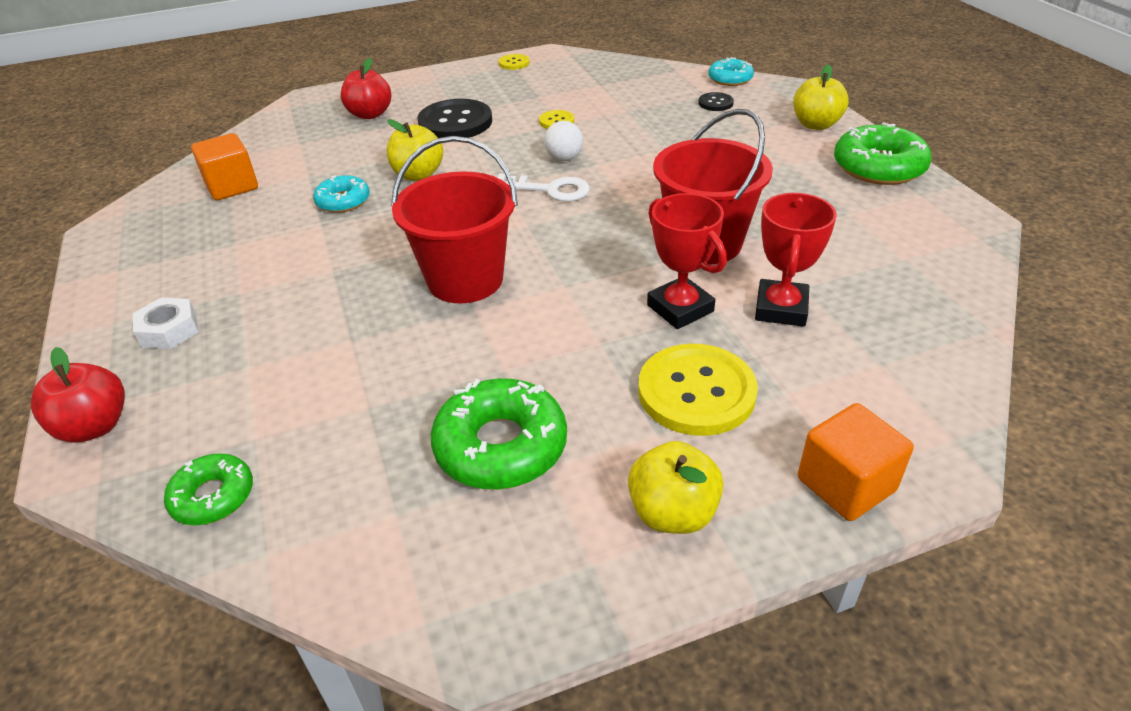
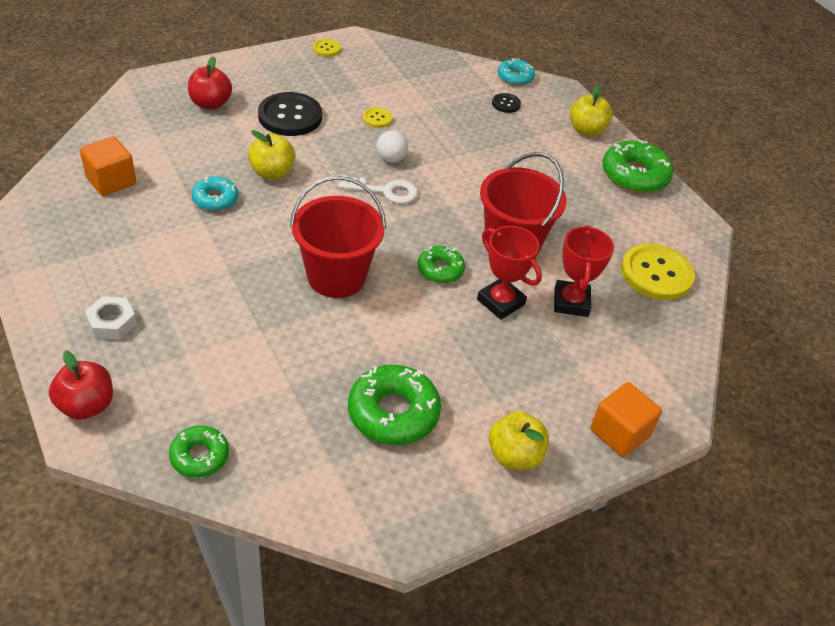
camera: 15 degrees left, 5 degrees up
yellow button [638,344,758,436] -> yellow button moved to [621,243,695,300]
none -> green donut [418,246,465,283]

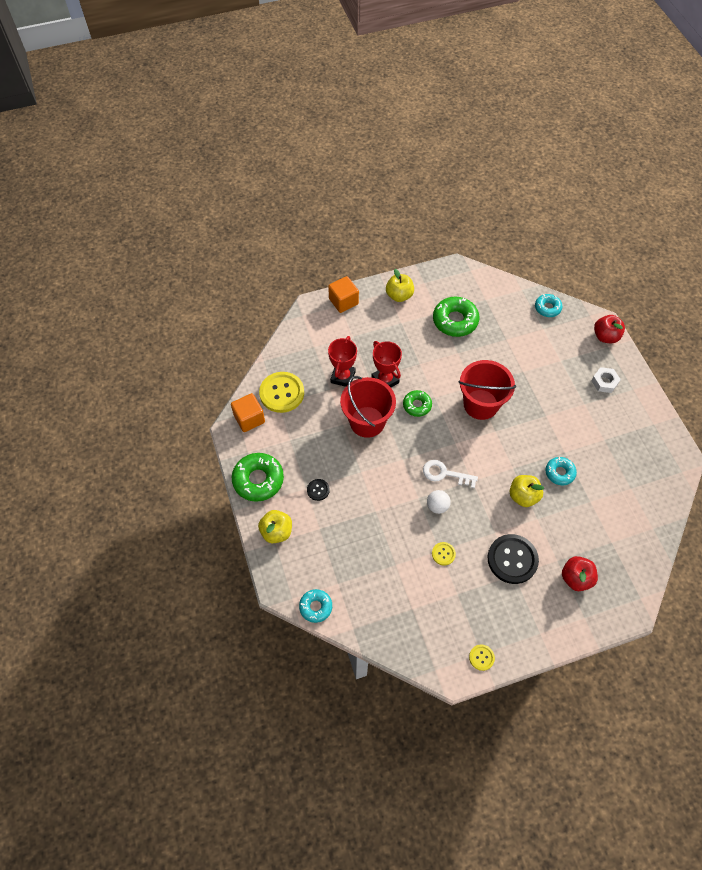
camera: 165 degrees left, 15 degrees up
orange cube [80,136,136,196] -> orange cube moved to [231,393,265,432]
green donut [169,426,229,478] -> turquoise donut [535,294,562,317]
black button [492,93,521,113] -> black button moved to [307,479,330,501]

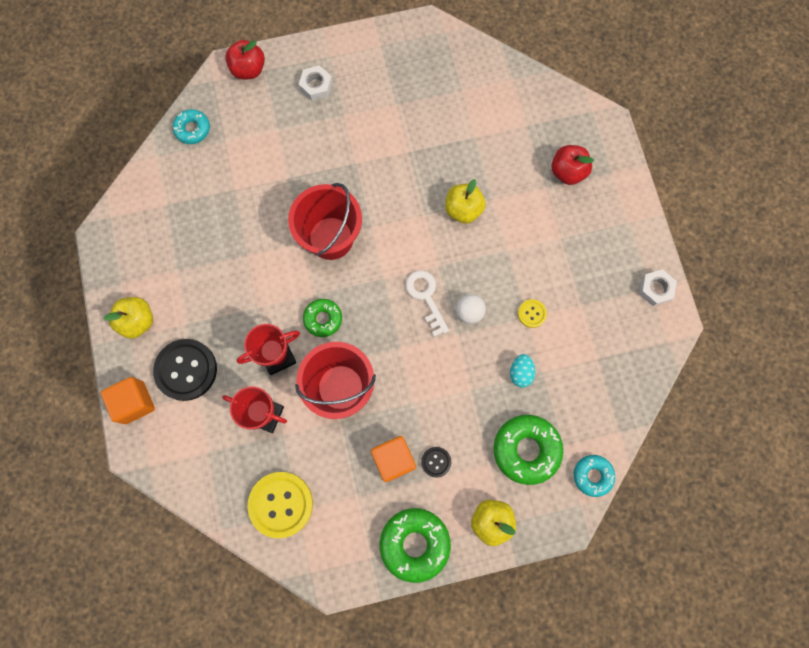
camera: 85 degrees left, 15 degrees up
orange cube [231,393,265,432] -> orange cube moved to [371,436,416,482]
white key [423,460,478,488] -> white key turned 135 degrees clockwise [406,270,449,337]
green donut [433,297,479,337] -> green donut moved to [493,415,563,485]
yellow button [469,644,495,671] -> white nut [639,269,677,306]
black button [488,534,539,584] -> black button moved to [153,339,217,401]
turquoise donut [545,457,577,485] -> none
none -> turquoise egg [510,354,535,388]

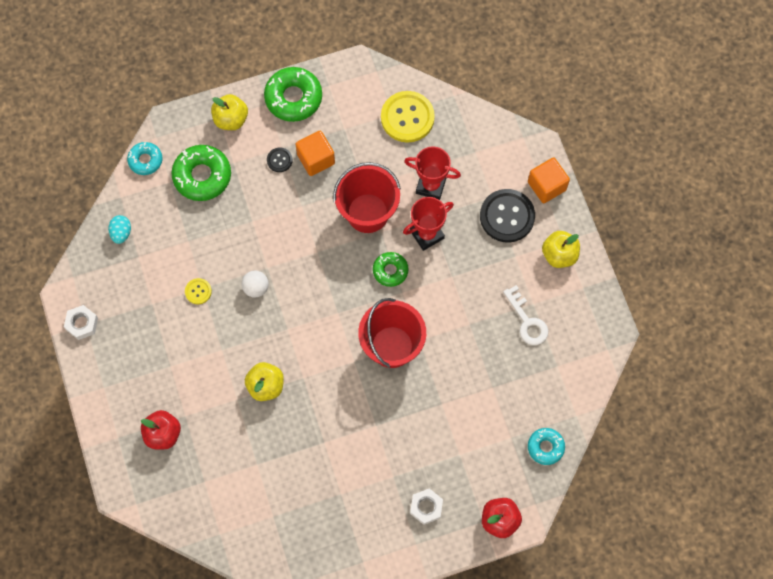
camera: 175 degrees right, 5 degrees down
white key [406,270,449,337] -> white key moved to [503,285,548,345]
turquoise egg [510,354,535,388] -> turquoise egg moved to [108,215,131,244]

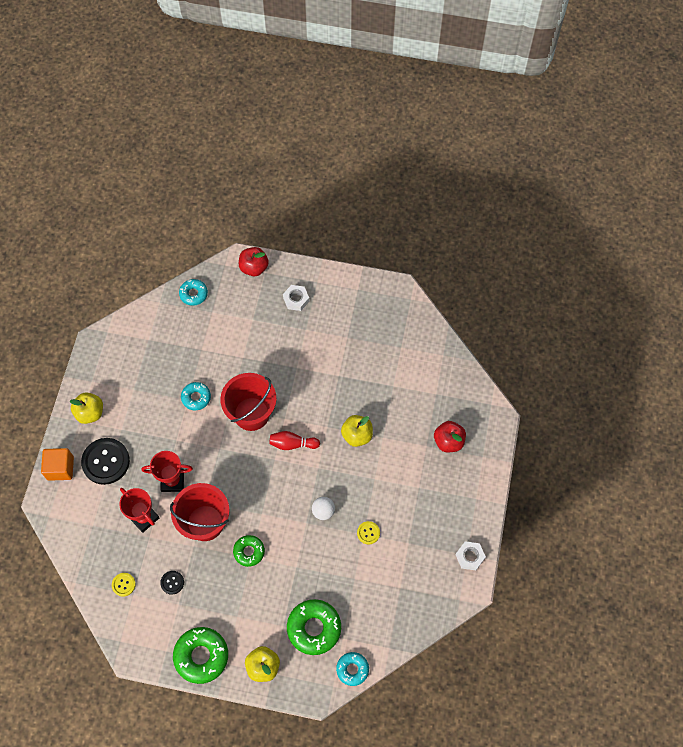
camera: 150 degrees left, 5 degrees down
turquoise egg [108,215,131,244] -> none
black button [267,148,293,172] -> black button moved to [160,571,184,595]
orange cube [296,131,335,176] -> none
green donut [373,252,409,287] -> green donut moved to [233,535,265,567]
yellow button [381,91,435,143] -> yellow button [112,573,136,597], size x0.47
white key [503,285,548,345] -> none
none -> turquoise donut [181,382,211,410]
none -> red bowling pin [270,431,320,450]

